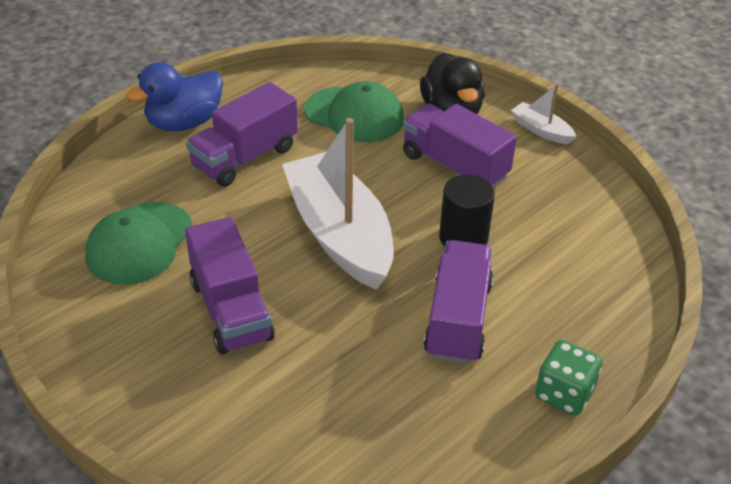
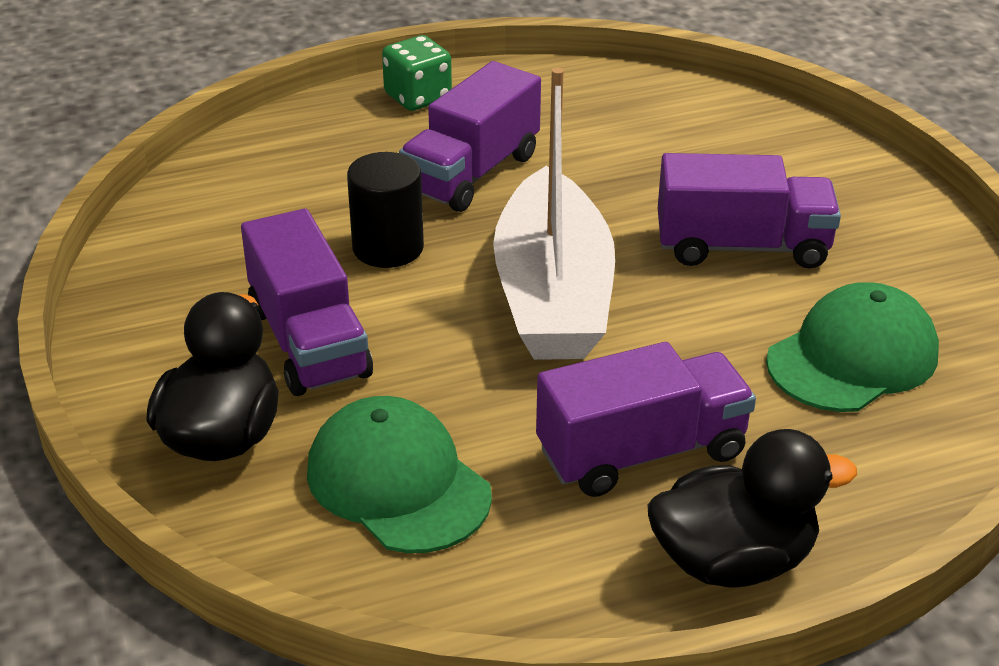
camera: 155 degrees left, 5 degrees down
blue duck [127,62,223,131] -> black duck [648,429,857,588]
purple truck [185,217,275,355] -> purple truck turned 90 degrees clockwise [658,153,841,268]
white boat [511,84,576,144] -> none

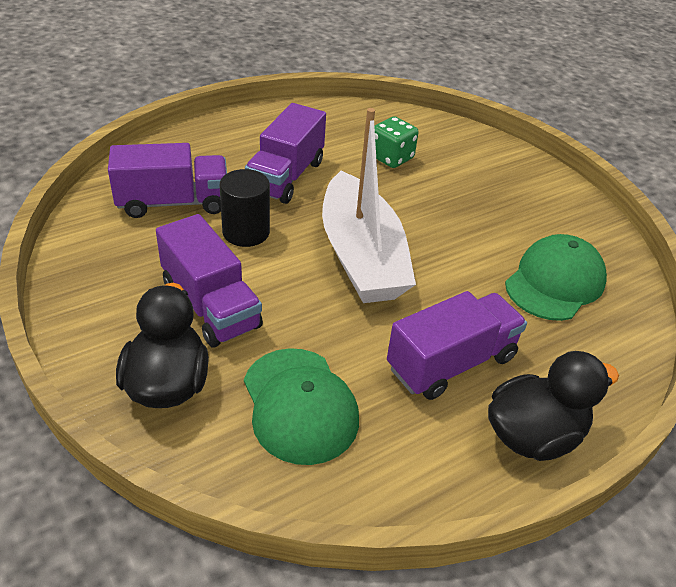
camera: 15 degrees left, 5 degrees up
green cap [307,396,492,553] -> green cap turned 150 degrees counterclockwise [244,348,359,465]
green dice [382,35,452,111] -> green dice moved to [374,116,419,168]
purple truck [658,153,841,268] -> purple truck moved to [108,143,227,218]

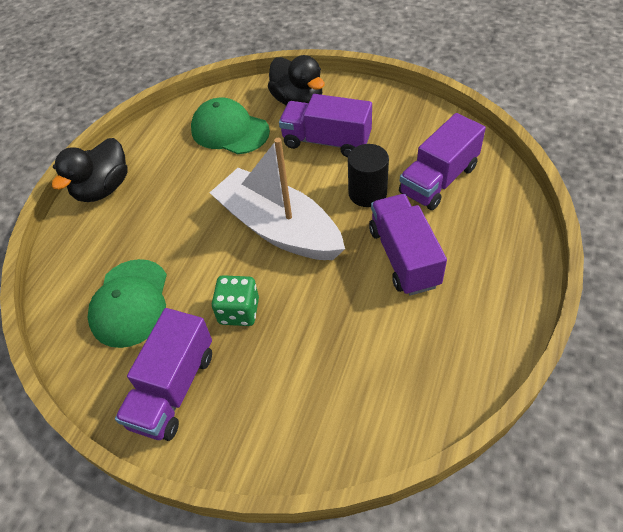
camera: 150 degrees right, 10 degrees up
green dice [374,116,419,168] -> green dice moved to [212,275,259,326]
purple truck [387,291,527,400] -> purple truck moved to [115,308,212,441]

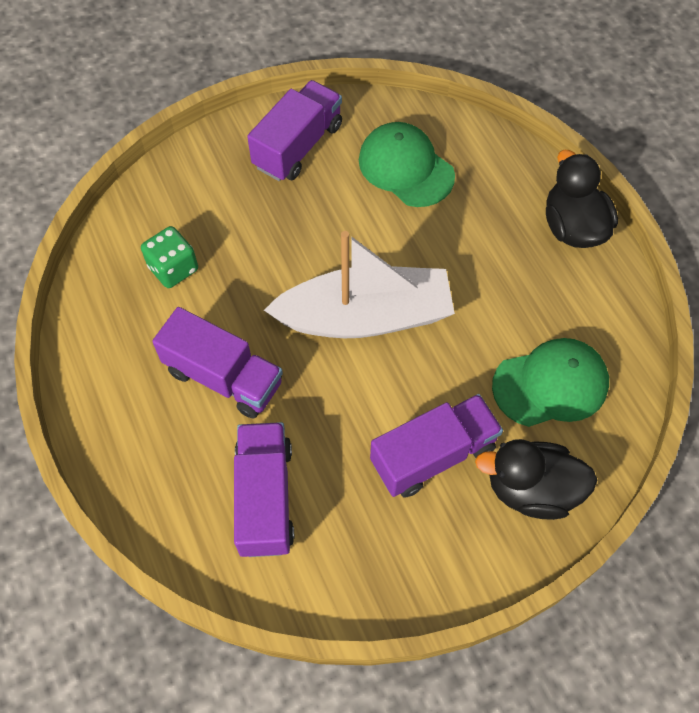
camera: 130 degrees right, 10 degrees up
purple truck [115,308,212,441] -> purple truck turned 60 degrees clockwise [247,80,342,181]
green dice [212,275,259,326] -> green dice moved to [141,226,198,288]
black cylinder [348,144,389,207] -> none

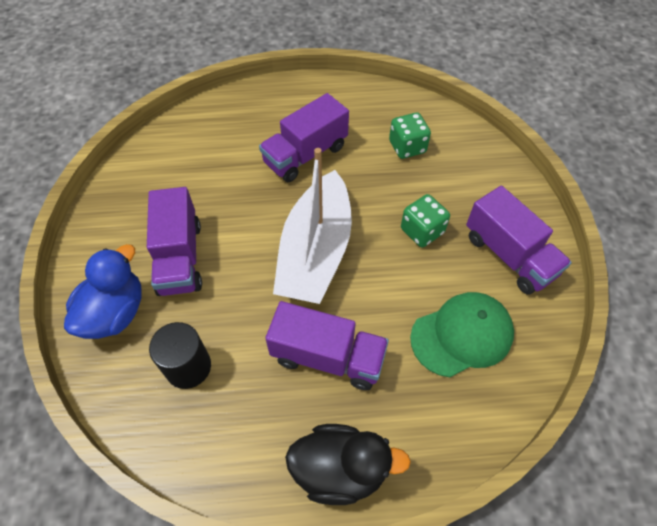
camera: 110 degrees right, 5 degrees down
purple truck [234,422,294,557] -> purple truck moved to [265,301,389,390]
black duck [475,439,597,520] -> blue duck [64,244,142,339]
green cap [492,338,609,427] -> black cylinder [149,322,211,389]
none -> green dice [401,194,450,247]

